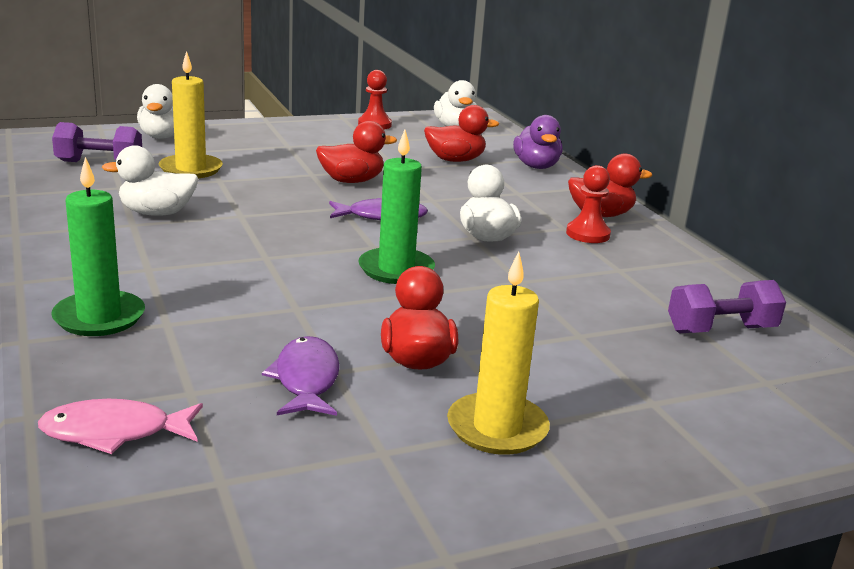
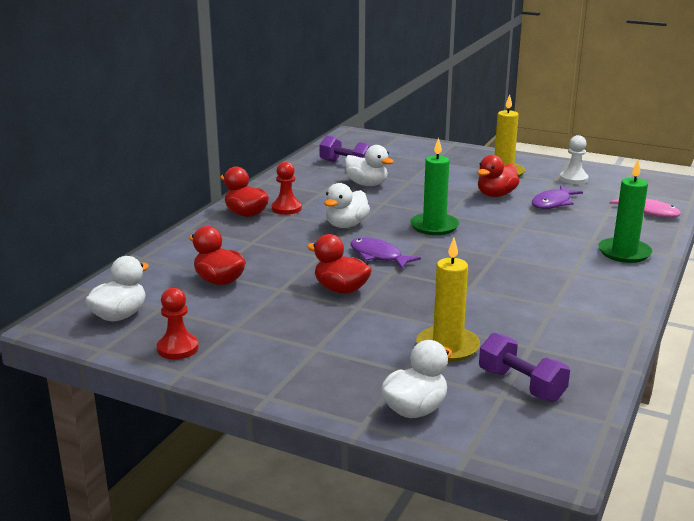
camera: 130 degrees left, 0 degrees up
white duck [102,145,198,216] -> white duck moved to [345,145,394,186]
purple duck [513,115,562,169] -> none
none -> white pawn [560,135,589,184]

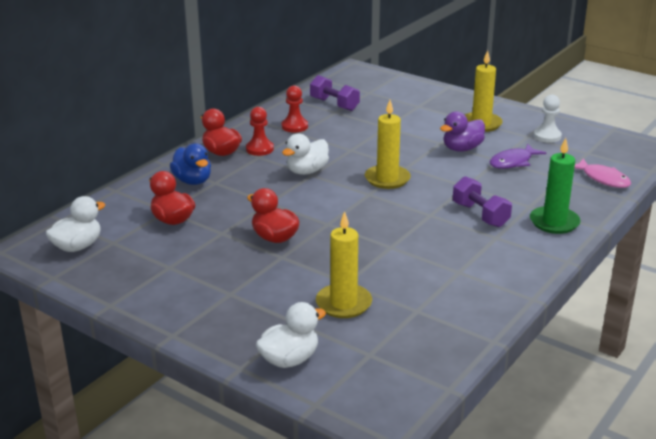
camera: 10 degrees right, 5 degrees up
red pawn [157,288,199,359] -> red pawn moved to [282,85,308,132]
white duck [345,145,394,186] -> none
purple fish [350,237,421,269] -> none
green candle [410,137,459,235] -> yellow candle [365,100,411,189]
red duck [477,155,520,197] -> purple duck [440,111,485,152]
purple dumbbell [479,333,570,402] -> purple dumbbell moved to [453,176,512,227]
none -> blue duck [170,143,211,185]

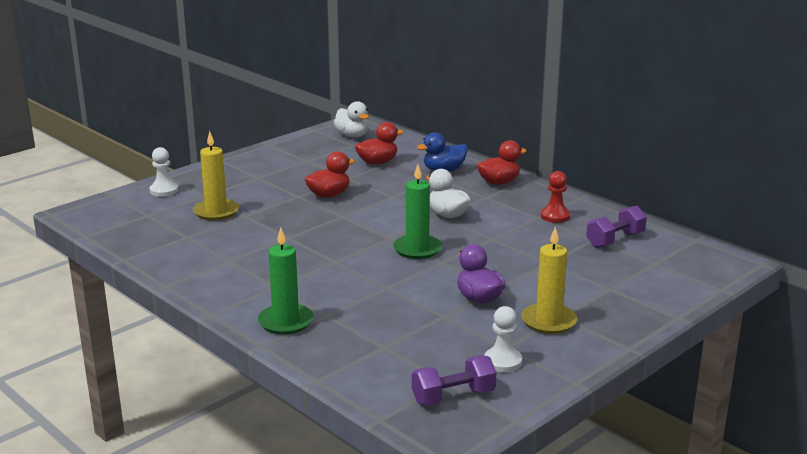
camera: 100 degrees right, 5 degrees down
red pawn [246,107,274,156] -> none
white duck [256,302,326,368] -> white pawn [150,147,178,197]
yellow candle [365,100,411,189] -> green candle [393,164,442,259]
purple dumbbell [453,176,512,227] -> purple dumbbell moved to [412,355,497,406]
purple fish [490,144,546,169] -> none
pink fish [574,158,631,188] -> none

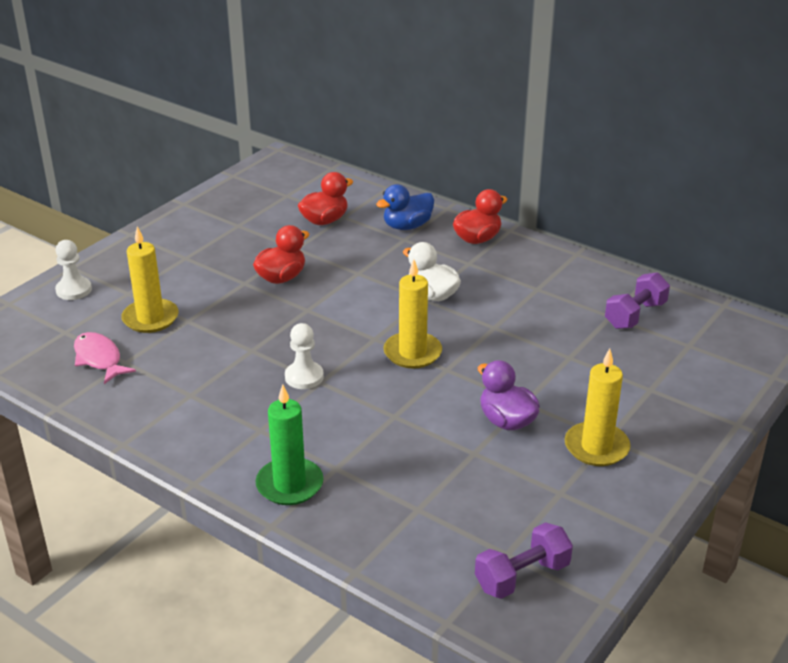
camera: 10 degrees left, 10 degrees up
white duck [334,101,369,137] -> none
green candle [393,164,442,259] -> yellow candle [383,259,442,368]
white pawn [484,306,522,372] -> white pawn moved to [285,323,324,389]
red pawn [541,171,570,223] -> none
none -> pink fish [74,332,136,384]

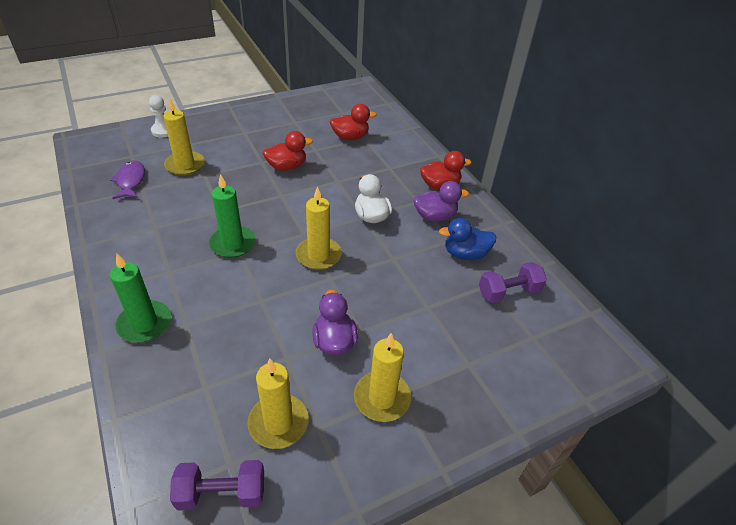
camera: 25 degrees right, 10 degrees up
pink fish [74,332,136,384] -> purple fish [110,160,145,199]
white pawn [285,323,324,389] -> green candle [209,174,255,258]
blue duck [376,184,434,230] -> blue duck moved to [439,218,496,260]
none -> yellow candle [247,358,309,449]
none -> purple duck [414,181,469,222]

